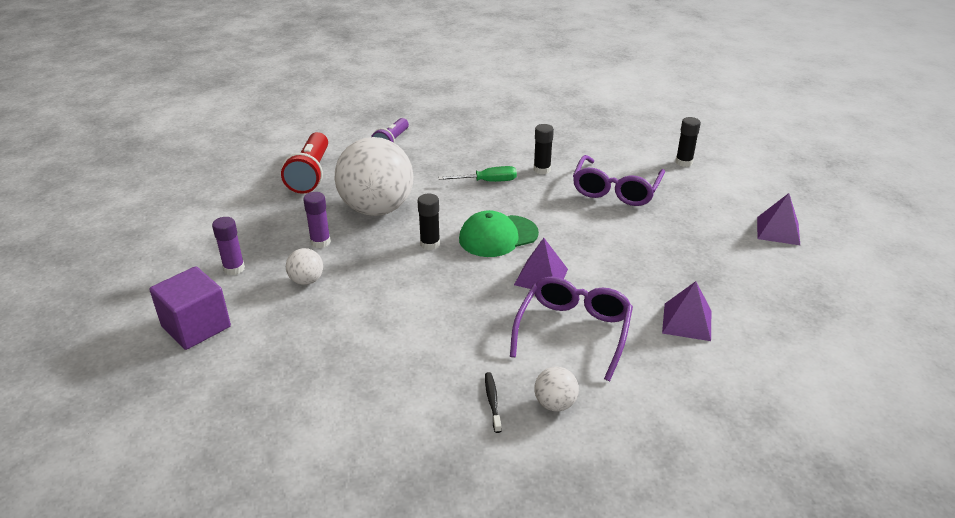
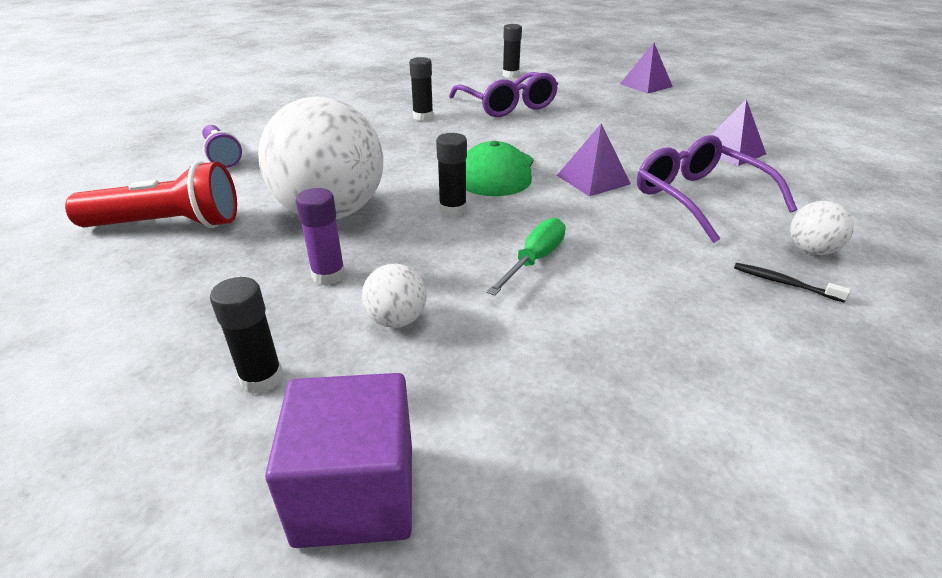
camera: 50 degrees left, 0 degrees up
purple glue stick [212,217,245,275] -> black glue stick [210,277,283,394]
red flashlight [281,132,328,194] -> red flashlight turned 45 degrees counterclockwise [65,161,237,228]
green screwdriver [438,166,517,182] -> green screwdriver moved to [487,218,566,296]

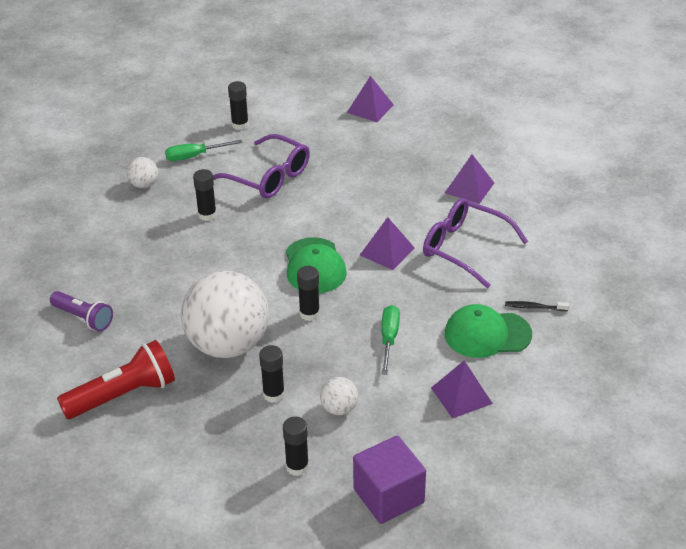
camera: 25 degrees left, 5 degrees up
purple glue stick [296,188,345,285] -> black glue stick [259,345,285,403]
white ball [790,201,854,255] -> white ball moved to [127,157,158,188]
none -> green screwdriver [165,140,242,161]
none -> purple pyramid [431,361,493,419]
none -> green cap [445,304,532,358]

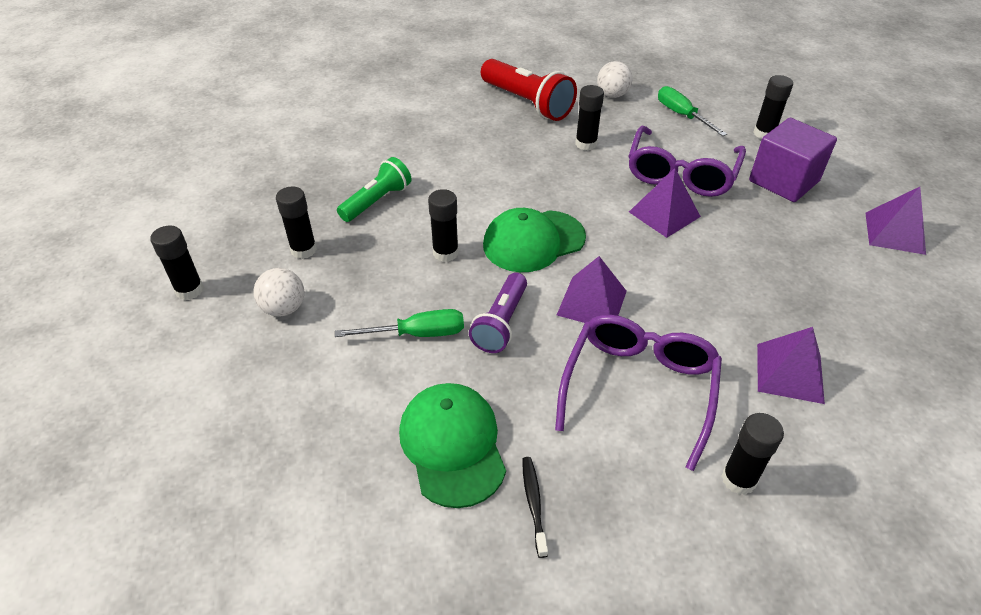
camera: 75 degrees right, 5 degrees up
purple flashlight [50,291,113,331] -> purple flashlight moved to [469,273,527,353]
red flashlight [57,340,175,419] -> red flashlight moved to [481,59,577,121]
white ball [181,271,269,358] -> green flashlight [337,157,412,222]
purple cube [353,436,426,524] -> purple cube moved to [749,118,837,202]
purple pyramid [431,361,493,419] -> purple pyramid moved to [629,168,701,238]
none -> black glue stick [722,413,784,495]

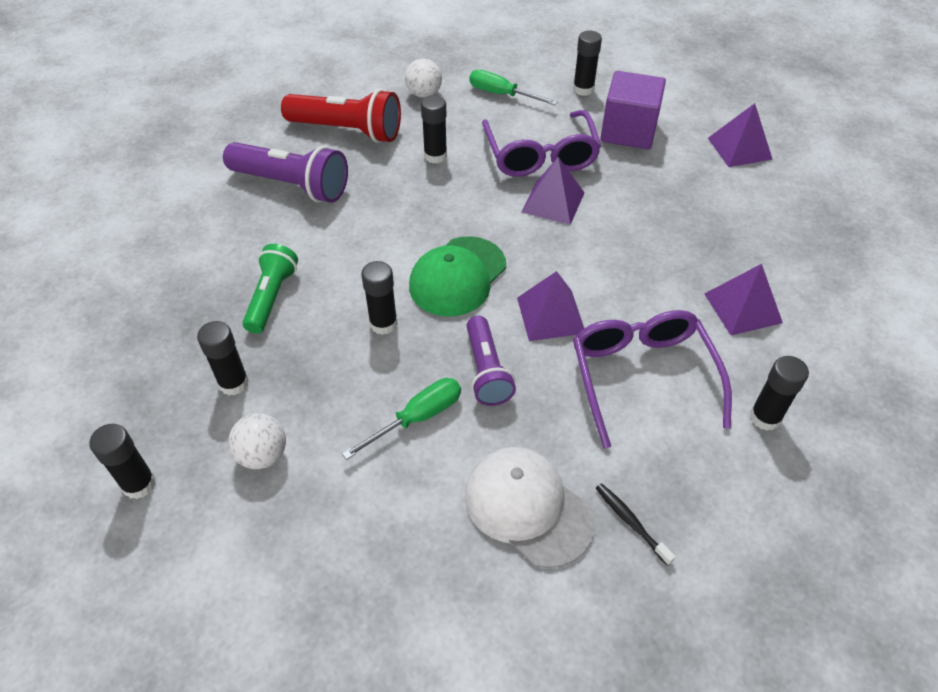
camera: 30 degrees left, 5 degrees up
green cap [399,383,506,508] -> white cap [465,447,595,568]
none -> purple flashlight [223,142,348,203]

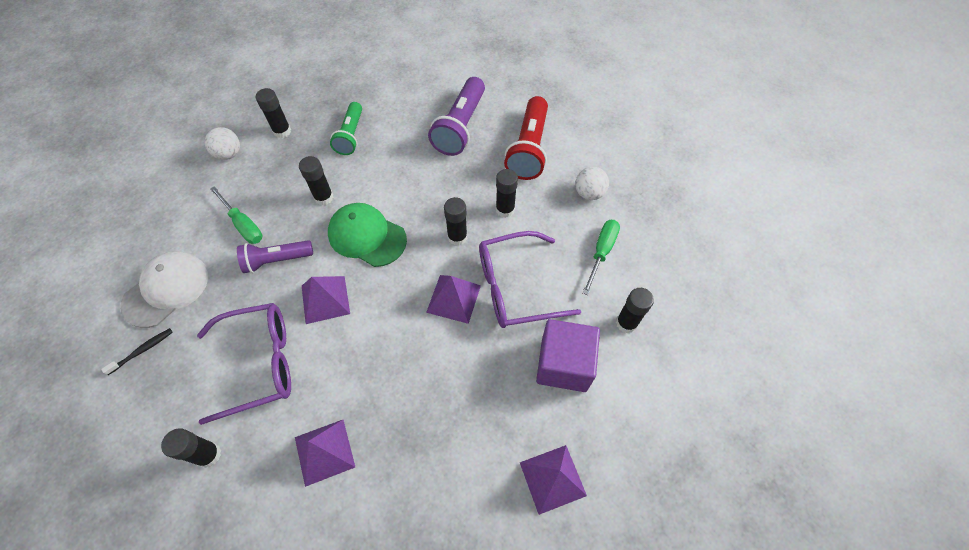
camera: 85 degrees right, 10 degrees up
black glue stick [89,424,156,499] -> black glue stick moved to [444,197,467,246]
green flashlight [243,244,298,333] -> green flashlight turned 90 degrees clockwise [330,102,362,155]

